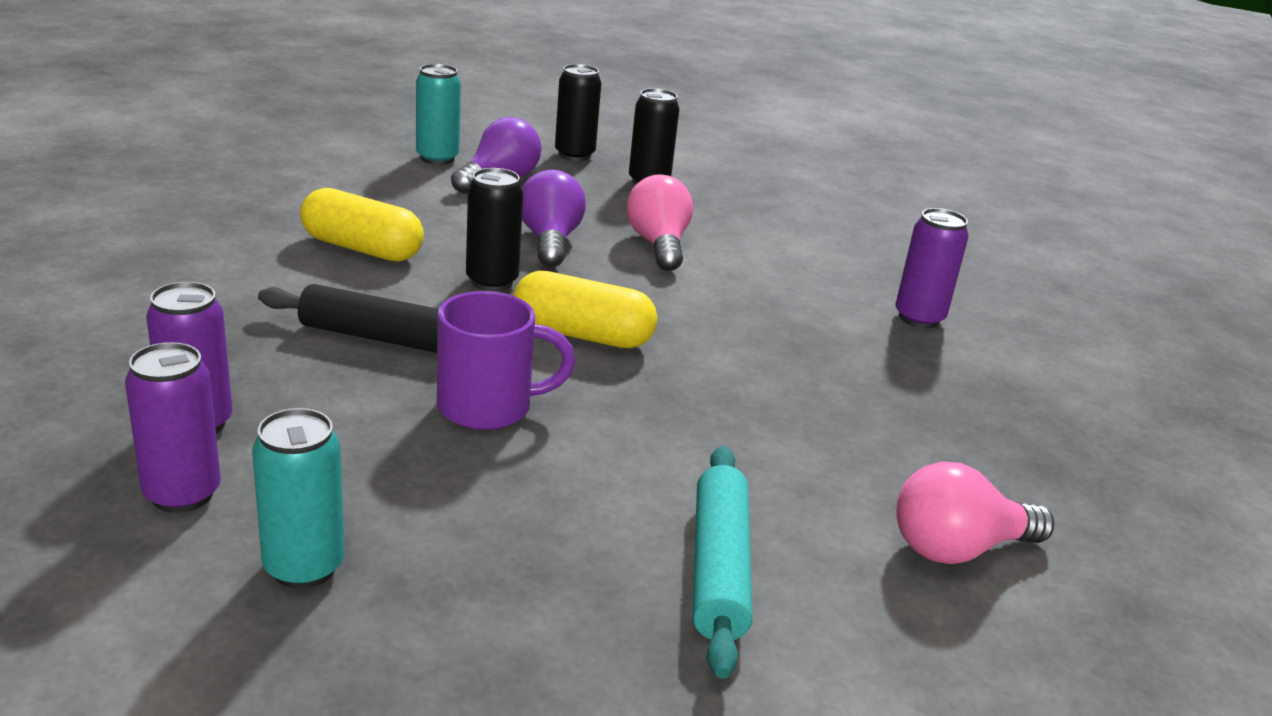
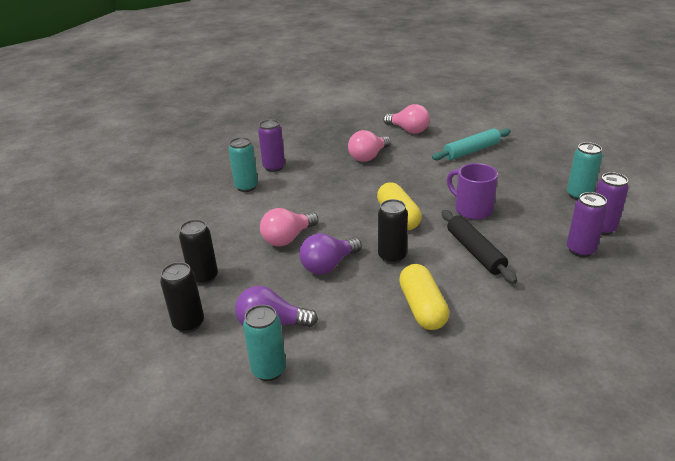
camera: 120 degrees left, 5 degrees up
none -> turquoise can [229,137,258,192]
none -> pink light bulb [348,130,391,162]

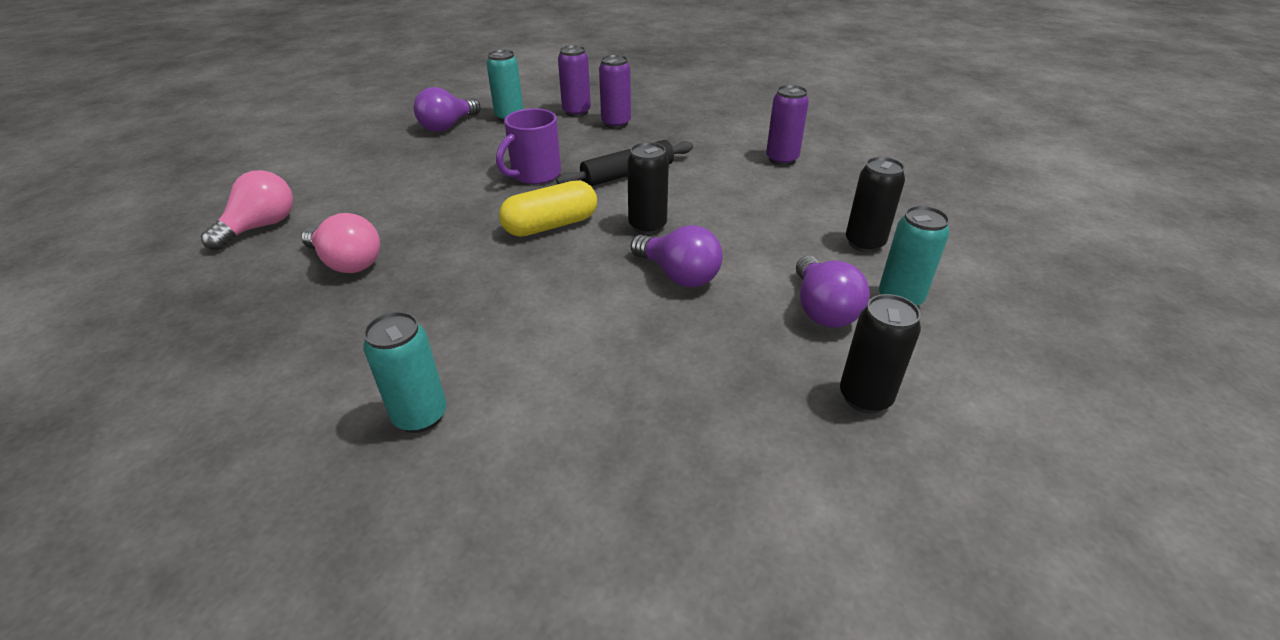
camera: 100 degrees left, 5 degrees up
black can [179,220,218,285] -> black can moved to [846,157,905,253]
purple can [258,119,285,172] -> purple can moved to [766,85,809,166]
pink light bulb [260,208,319,246] -> none
yellow capsule [399,264,449,330] -> none
turquoise rolling pin [432,128,511,161] -> none
none -> purple light bulb [414,87,481,132]

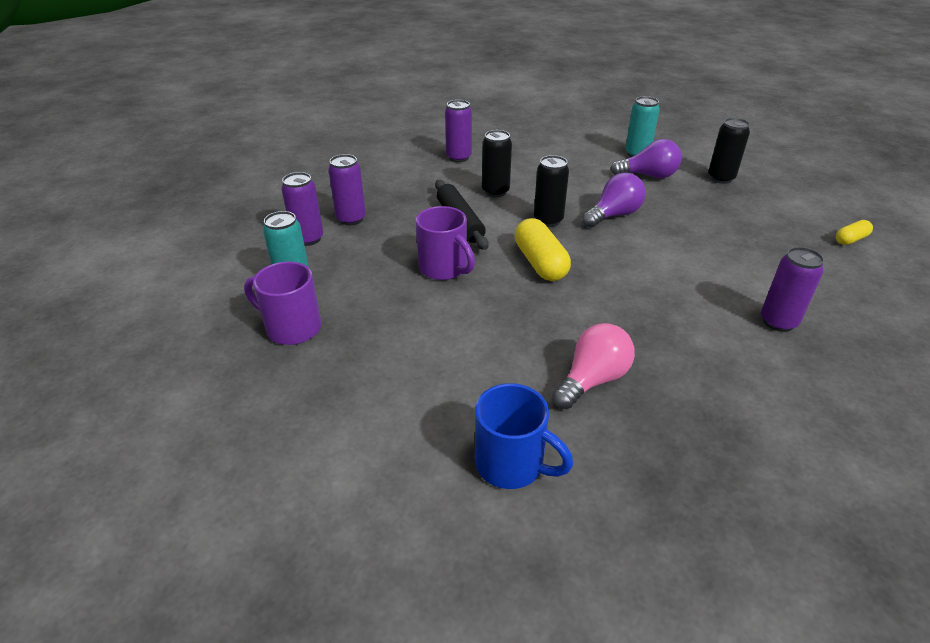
camera: 80 degrees left, 0 degrees up
pink light bulb [201,170,293,250] -> blue mug [475,383,573,489]
turquoise can [363,312,447,433] -> purple can [761,247,824,332]
purple light bulb [414,87,481,132] -> purple mug [244,261,322,345]
black can [846,157,905,253] -> black can moved to [482,130,512,197]
none -> yellow capsule [836,220,873,245]

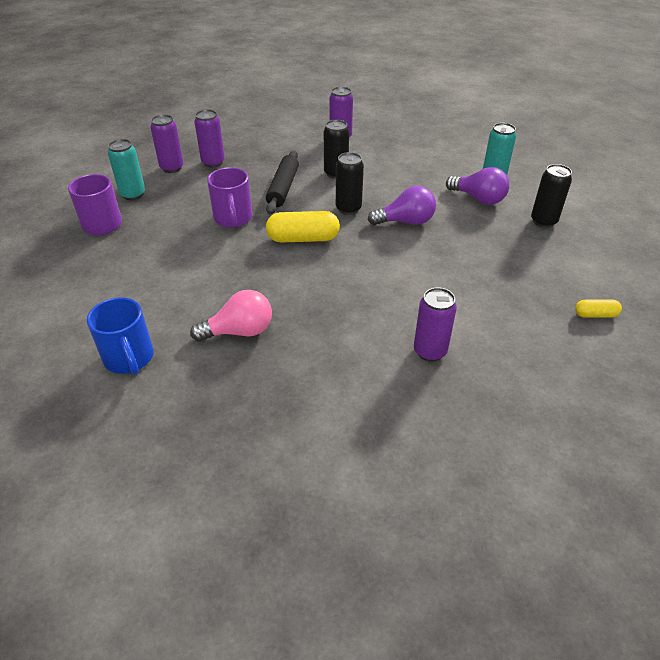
camera: 30 degrees right, 5 degrees up
yellow capsule [515,218,571,281] -> yellow capsule turned 75 degrees clockwise [266,211,340,243]

